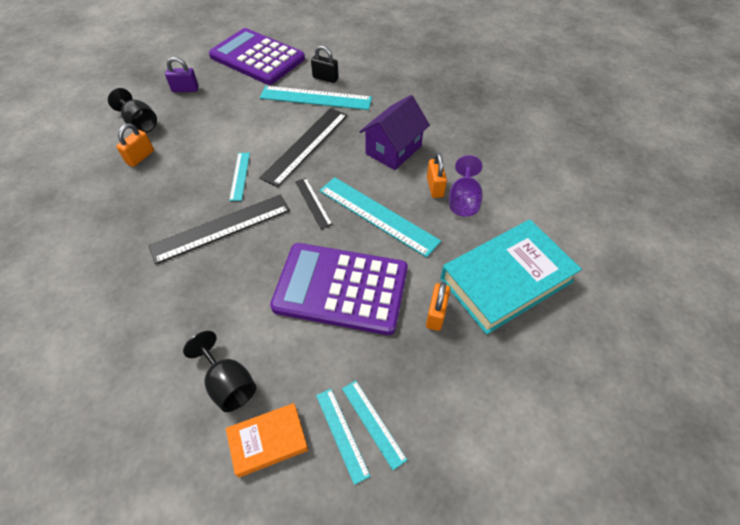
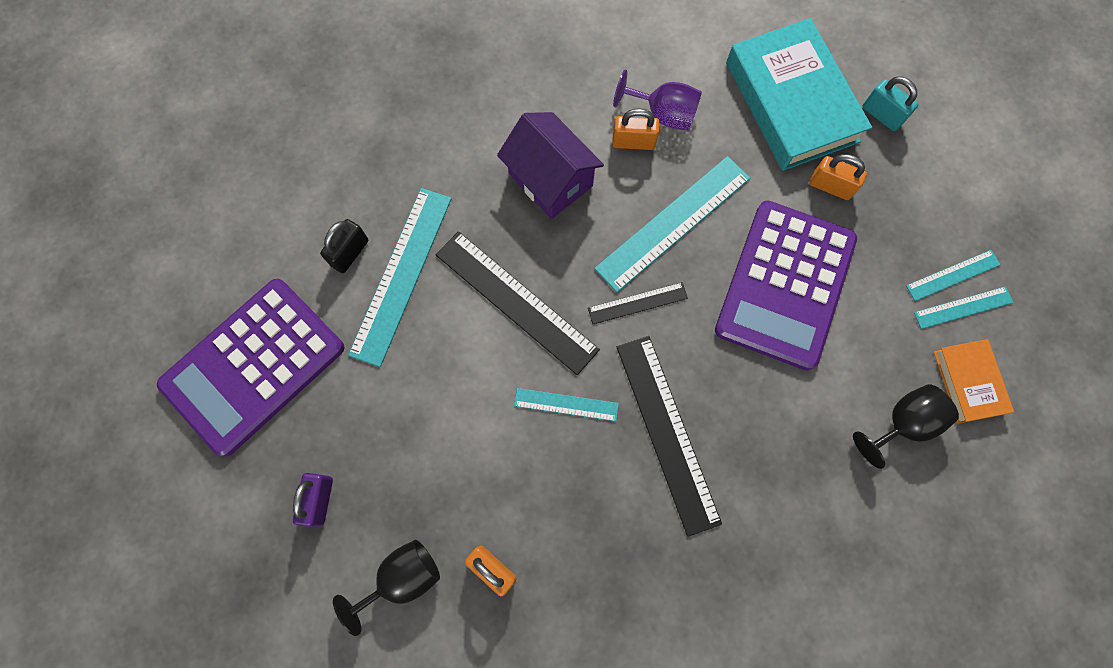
camera: 80 degrees left, 20 degrees up
none -> turquoise padlock [862,76,918,131]

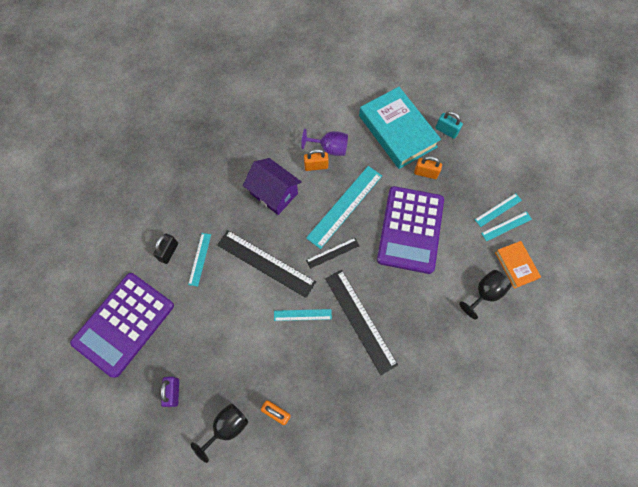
camera: 10 degrees left, 5 degrees down
turquoise ruler [348,188,452,367] -> turquoise ruler [188,233,211,286], size x0.52

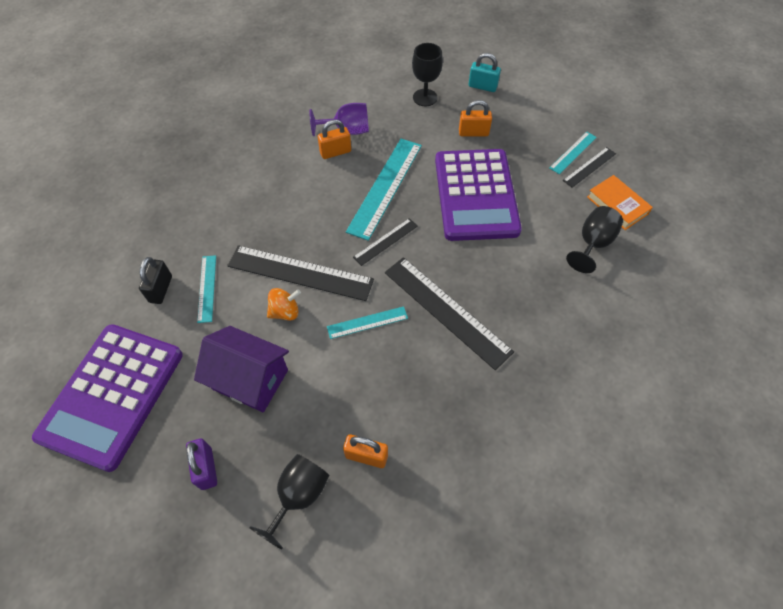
camera: 15 degrees left, 10 degrees down
purple house [243,158,301,215] -> purple house moved to [194,326,289,412]
turquoise book [359,87,441,169] -> black goblet [412,43,443,106]
turquoise ruler [481,211,532,241] -> black ruler [563,147,616,188]
none -> orange spinning top [267,288,301,321]

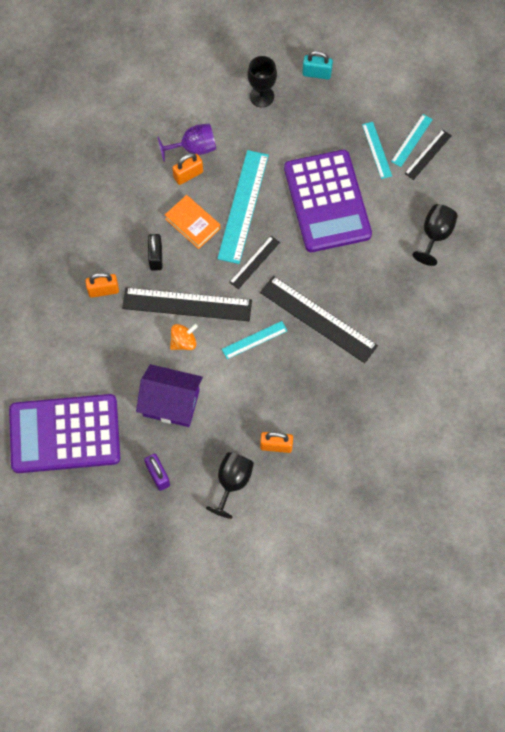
camera: 10 degrees left, 10 degrees up
purple calculator [32,324,183,472] -> purple calculator turned 75 degrees clockwise [9,394,120,473]
black padlock [139,257,172,304] -> black padlock moved to [148,234,162,271]
turquoise ruler [197,255,216,323] -> turquoise ruler moved to [362,122,392,179]
orange padlock [459,100,492,136] -> orange padlock moved to [86,273,119,298]
orange book [587,175,653,230] -> orange book moved to [165,195,221,249]

